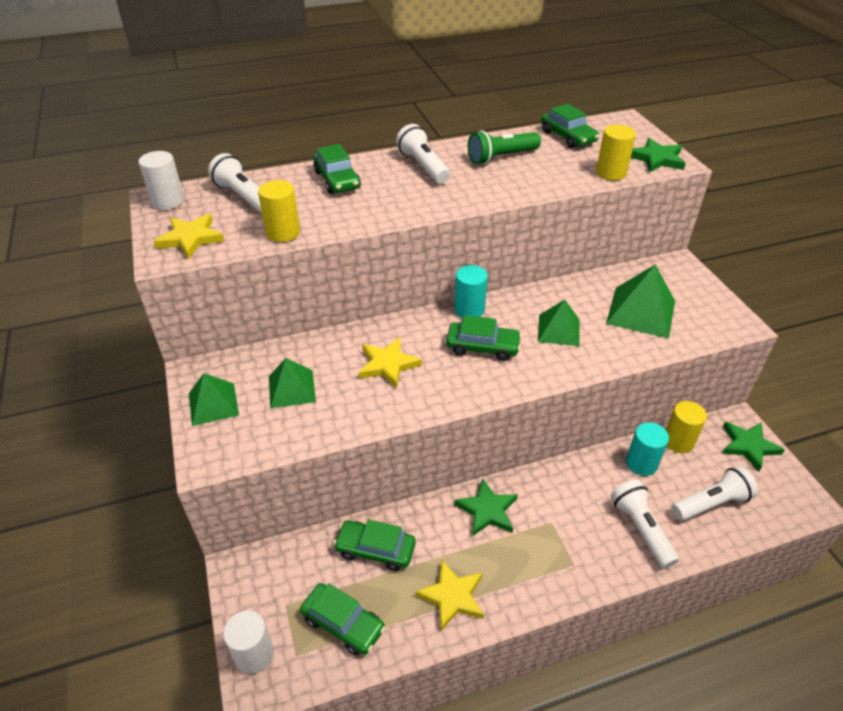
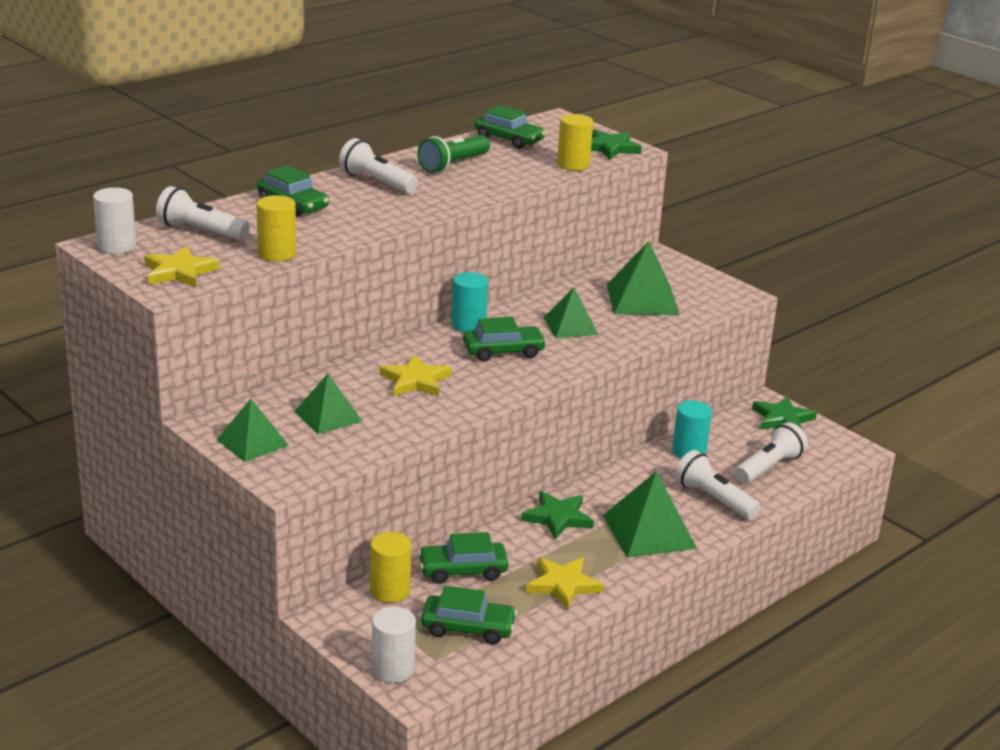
camera: 25 degrees left, 15 degrees down
yellow cylinder [666,401,707,453] -> yellow cylinder moved to [370,532,411,603]
none -> green pyramid [603,471,697,558]

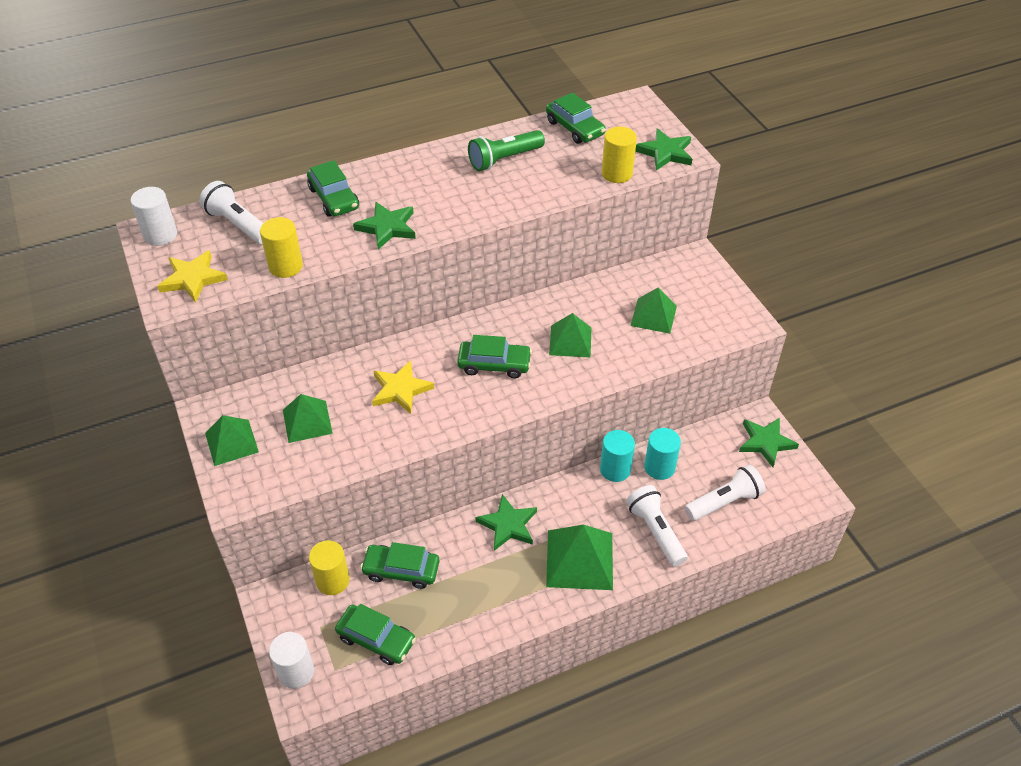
camera: 20 degrees right, 20 degrees up
white flashlight [339,138,418,194] -> none
turquoise cylinder [452,272,488,332] -> turquoise cylinder moved to [600,430,635,482]
yellow star [526,557,604,610] -> none
green pyramid [607,241,680,315] -> green pyramid [630,288,677,334], size x0.66
none -> green star [353,202,416,250]

